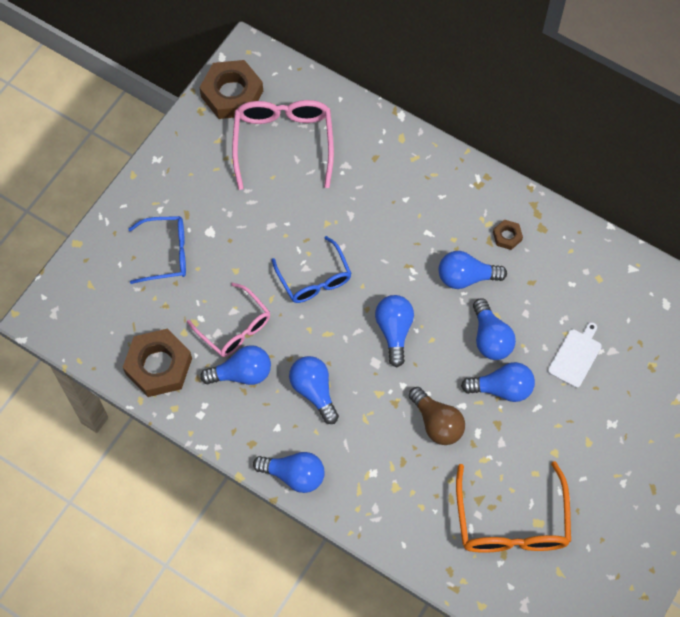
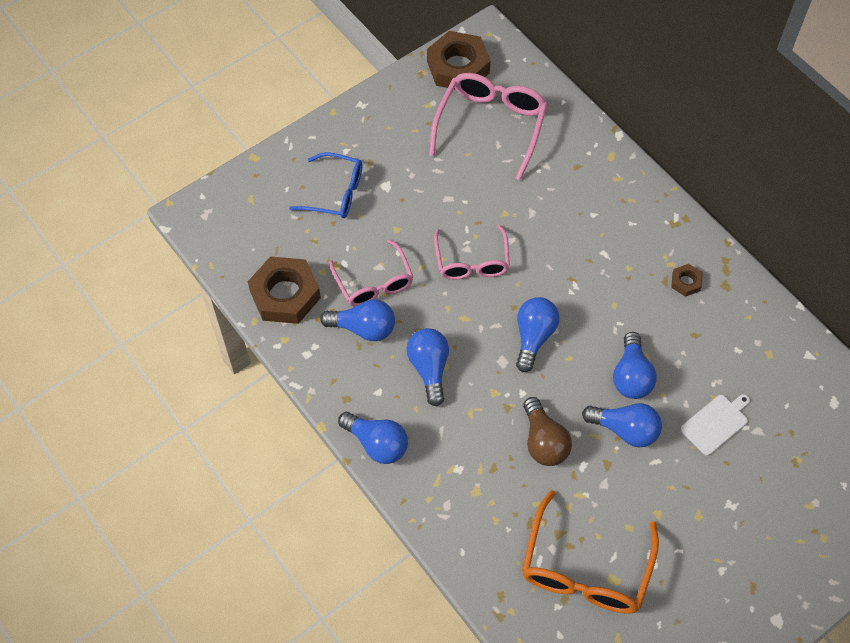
camera: 20 degrees right, 5 degrees down
blue glasses [272,236,352,303] -> pink glasses [434,224,510,280]
blue light bulb [438,251,507,289] -> none

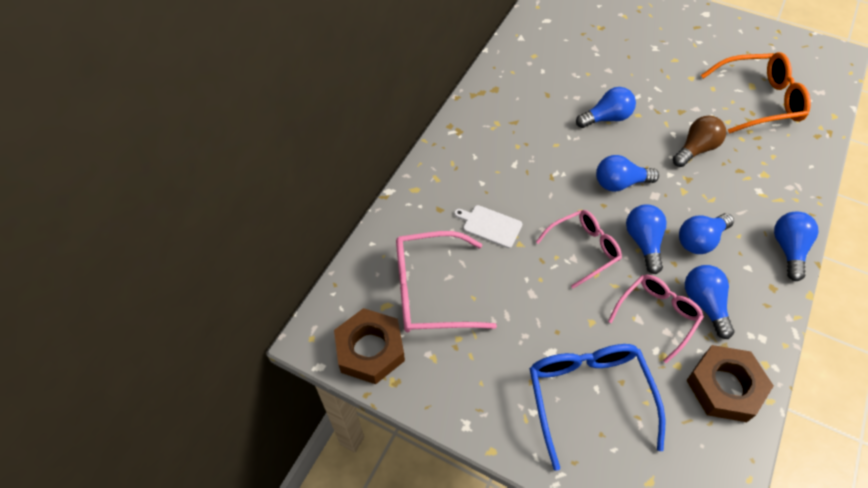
camera: 115 degrees left, 5 degrees down
blue glasses [289,152,362,218] -> blue glasses [529,344,666,471], size x1.51
blue light bulb [582,403,662,447] -> blue light bulb moved to [626,204,667,274]
brown nut [671,264,703,297] -> none
white cutting board [681,394,750,456] -> white cutting board moved to [454,205,522,248]

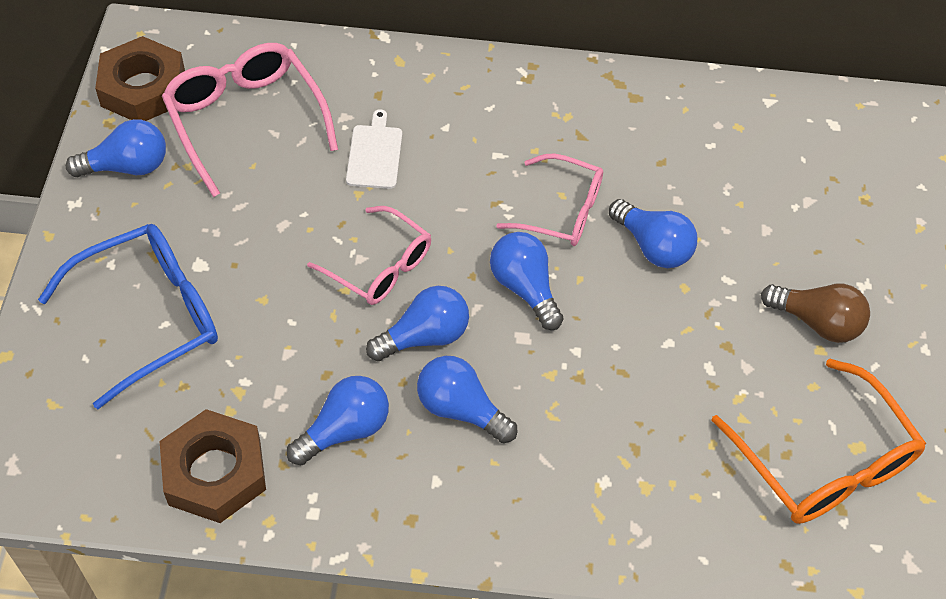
camera: 65 degrees right, 0 degrees up
pink glasses [608,275,704,363] -> pink glasses moved to [496,154,603,246]
brown light bulb [673,116,726,167] -> brown light bulb moved to [761,284,870,343]
blue light bulb [774,212,819,281] -> blue light bulb moved to [66,119,166,177]

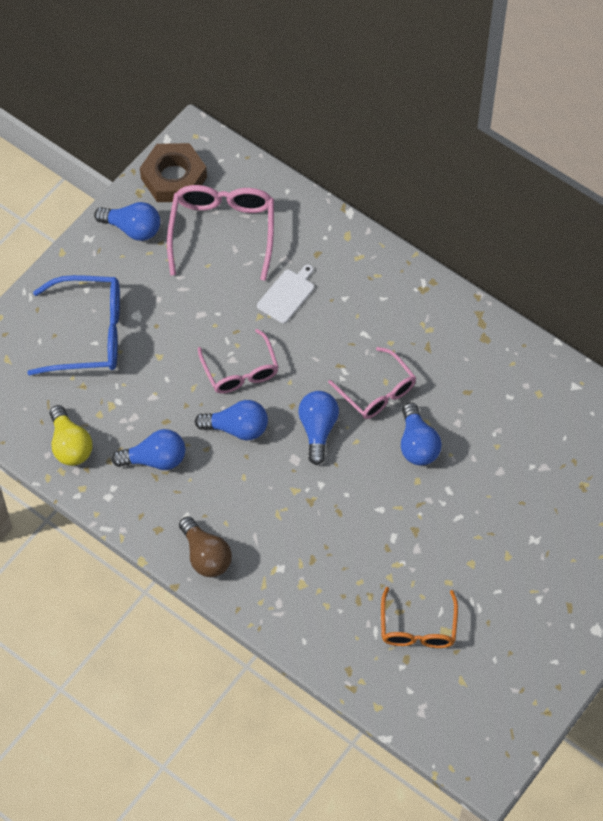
camera: 35 degrees right, 5 degrees up
brown nut [160,409,266,523] -> yellow light bulb [50,405,92,466]
blue light bulb [417,356,517,443] -> none
orange glasses [711,359,926,524] -> orange glasses [381,587,458,648], size x0.66
brown light bulb [761,284,870,343] -> brown light bulb moved to [179,516,232,577]

